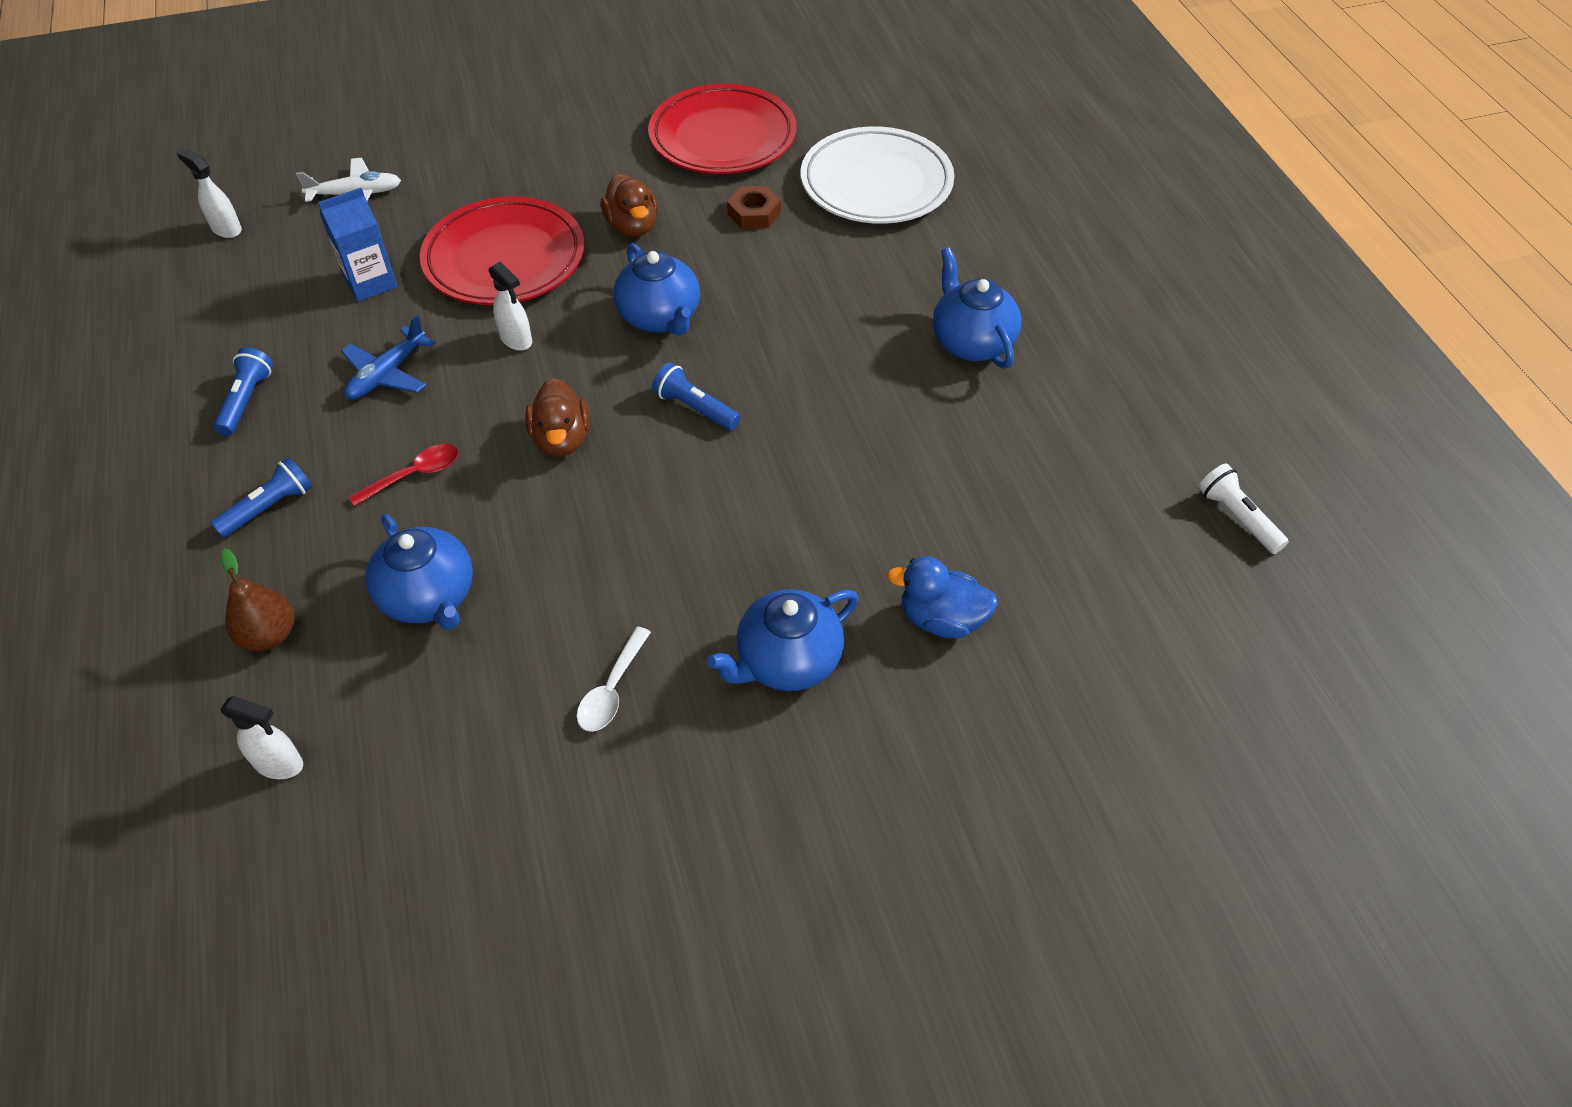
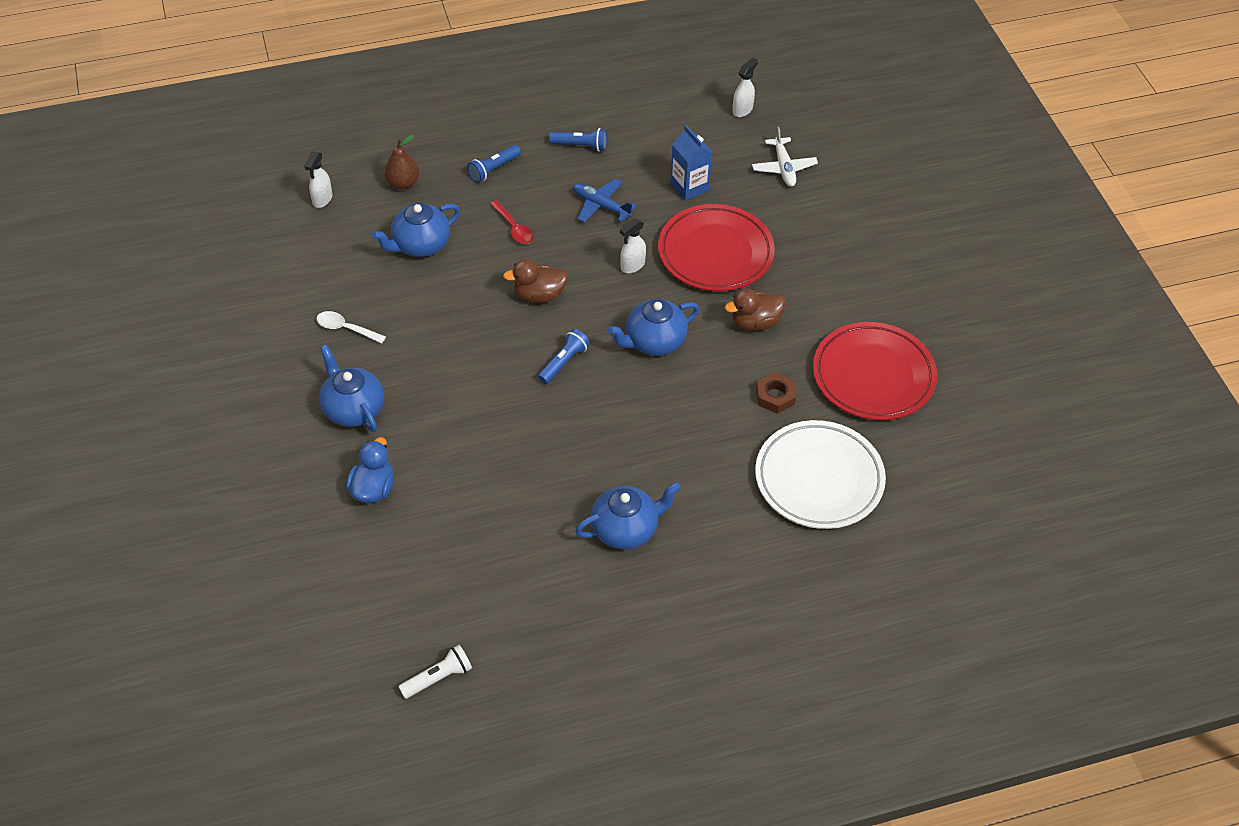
camera: 90 degrees right, 0 degrees up
blue flashlight [210,457,313,538] -> blue flashlight turned 90 degrees clockwise [467,145,521,183]

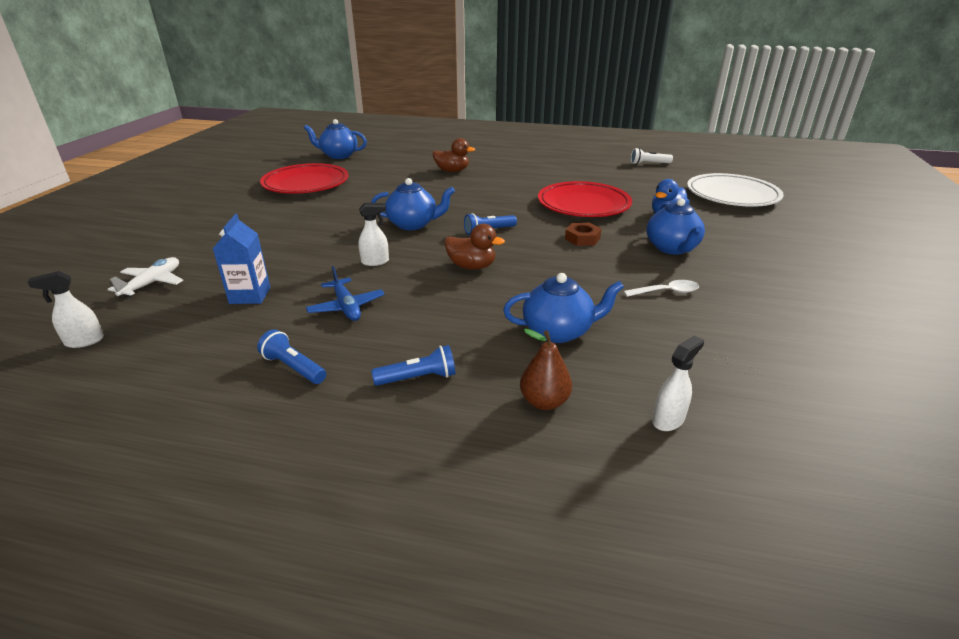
camera: 150 degrees left, 20 degrees down
white spoon [316,311,386,344] -> white spoon turned 60 degrees counterclockwise [623,280,699,297]
red spoon [490,200,534,244] -> none
blue teapot [575,482,681,550] -> blue teapot moved to [304,119,367,159]
red plate [658,204,775,291] -> red plate moved to [538,181,632,217]
brown duck [725,289,786,331] -> brown duck moved to [433,138,475,172]
white plate [755,420,886,529] -> white plate moved to [687,173,784,207]
brown nut [756,372,796,414] -> brown nut moved to [565,223,601,246]

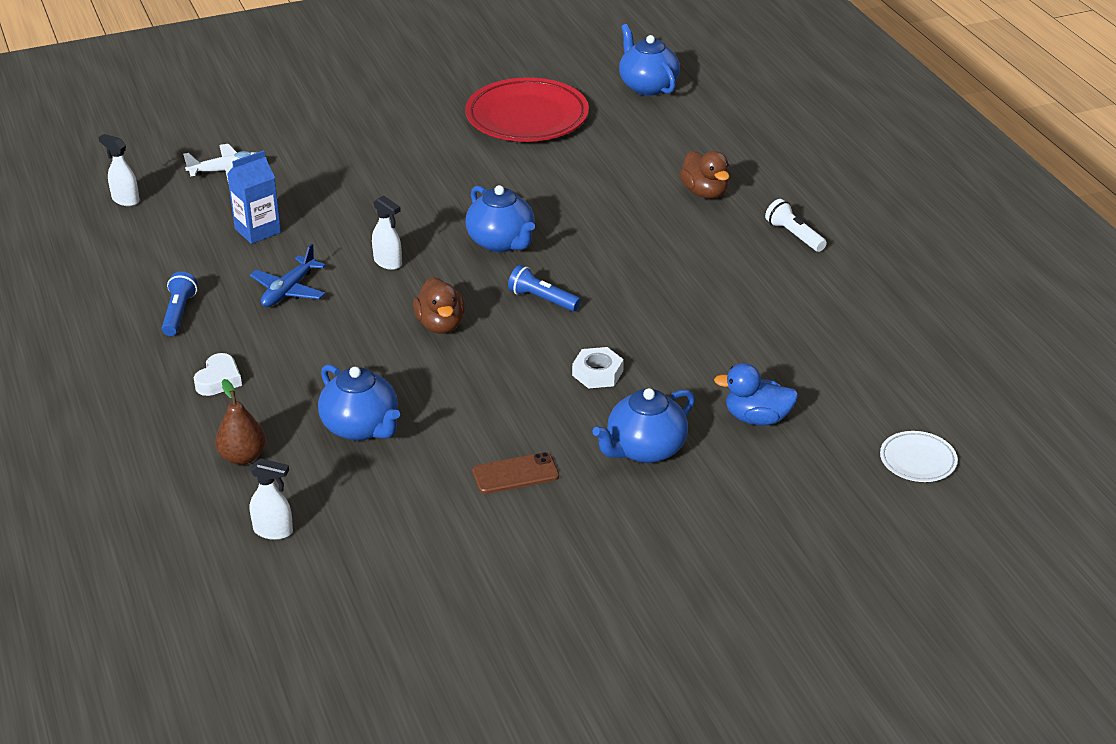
camera: 55 degrees right, 5 degrees up
blue flashlight [371,345,456,386] -> white heart [193,353,242,396]
red plate [538,181,632,217] -> none
brown nut [565,223,601,246] -> white nut [572,347,624,389]
white spoon [623,280,699,297] -> brown phone [472,452,559,494]
white flashlight [631,148,673,165] -> white flashlight moved to [765,199,827,252]
white plate [687,173,784,207] -> white plate [880,431,958,482], size x0.48

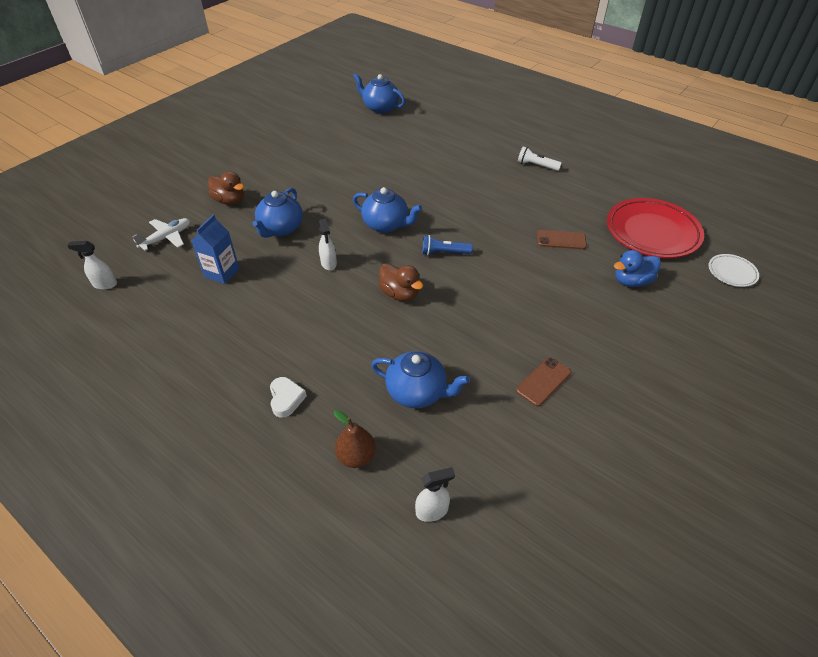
camera: 30 degrees left, 10 degrees up
blue flashlight [162,272,198,336] -> none
blue plane [250,244,326,307] -> none
white spray bottle [372,195,402,270] -> white spray bottle turned 60 degrees clockwise [319,219,337,270]
red plate [465,77,589,142] -> red plate moved to [607,198,704,258]
white nut [572,347,624,389] -> none
blue teapot [592,388,695,463] -> blue teapot moved to [252,188,303,238]
brown duck [679,151,729,199] -> brown duck moved to [208,171,244,205]
none -> brown phone [537,230,587,249]

